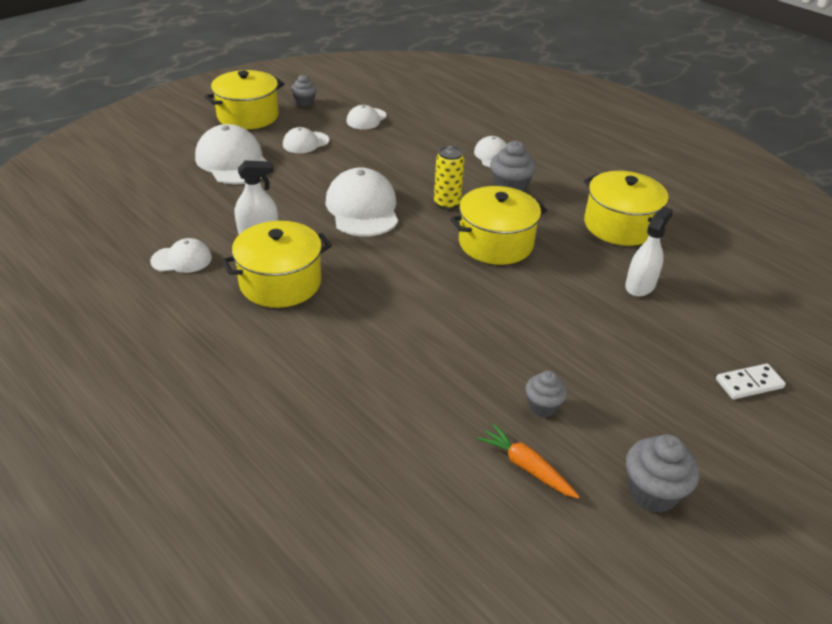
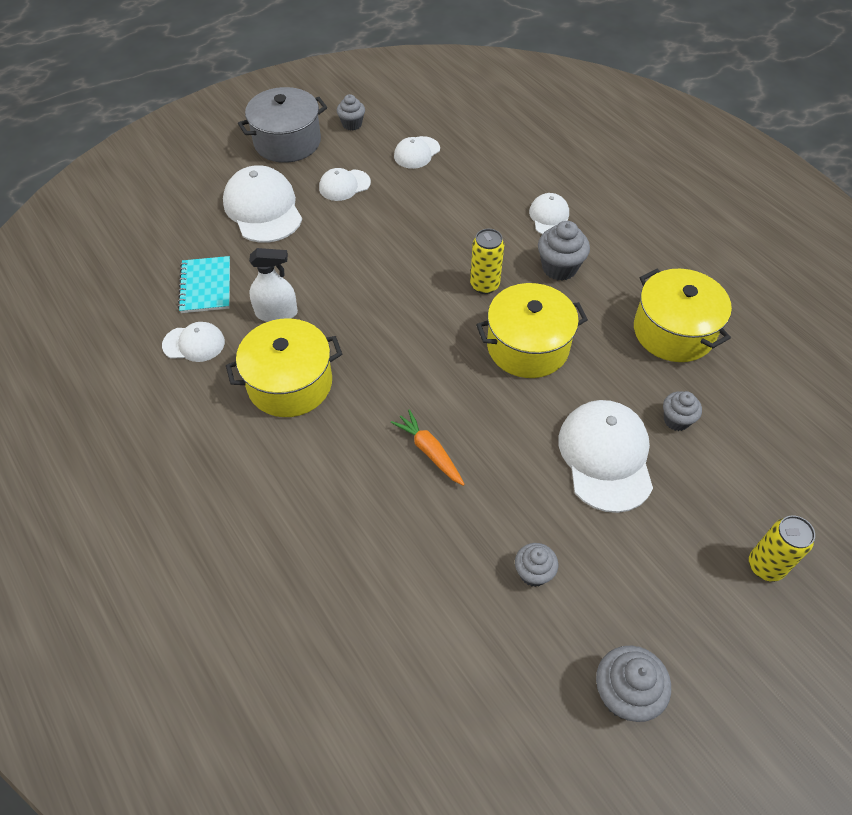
camera: 10 degrees right, 15 degrees up
yellow pot [204,70,284,130] -> grey pot [238,87,327,163]
white cap [326,168,398,236] -> white cap moved to [558,400,653,513]
orange carrot [477,423,580,499] -> orange carrot moved to [391,409,465,486]
white spray bottle [625,206,673,297] -> grey cupcake [663,391,702,431]
white domino [716,364,786,399] -> yellow can [749,516,815,582]
none -> turquoise notebook [178,256,230,313]

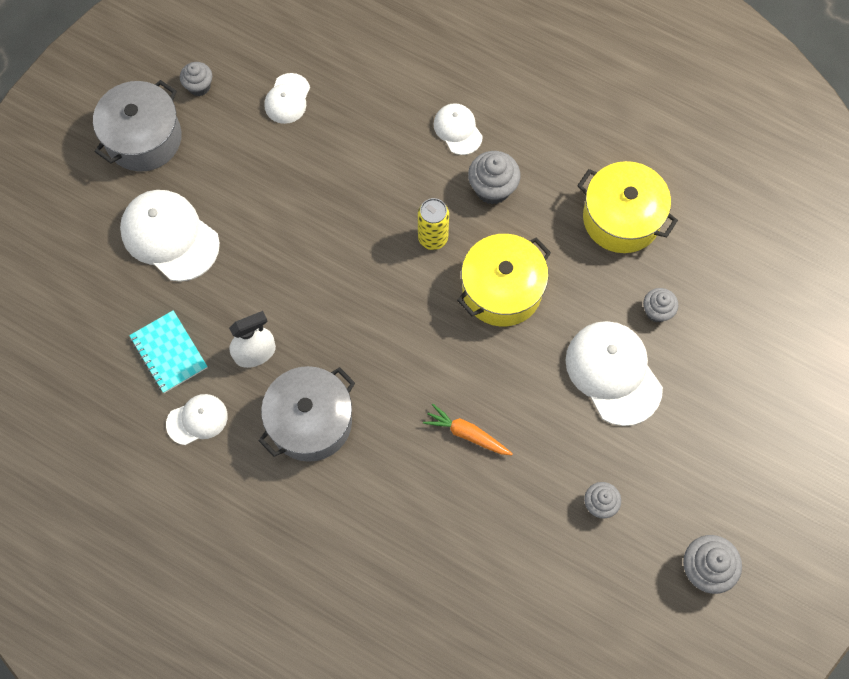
camera: 25 degrees left, 15 degrees up
yellow pot [226,318,342,417] -> grey pot [259,366,355,462]
white cap [319,168,371,201] -> none
yellow can [749,516,815,582] -> none

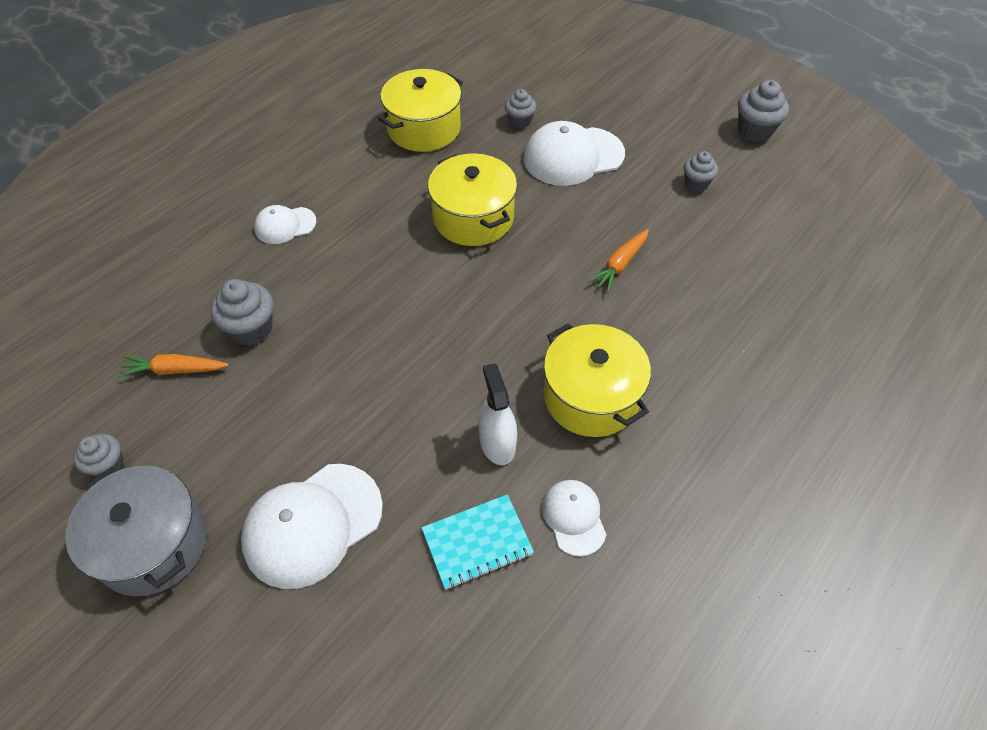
camera: 80 degrees left, 15 degrees down
grey pot [259,366,355,462] -> yellow pot [544,323,651,437]
white cap [264,73,310,124] -> orange carrot [118,354,229,377]
yellow can [418,198,449,250] -> none
grey cupcake [468,151,521,204] -> grey cupcake moved to [210,279,274,346]

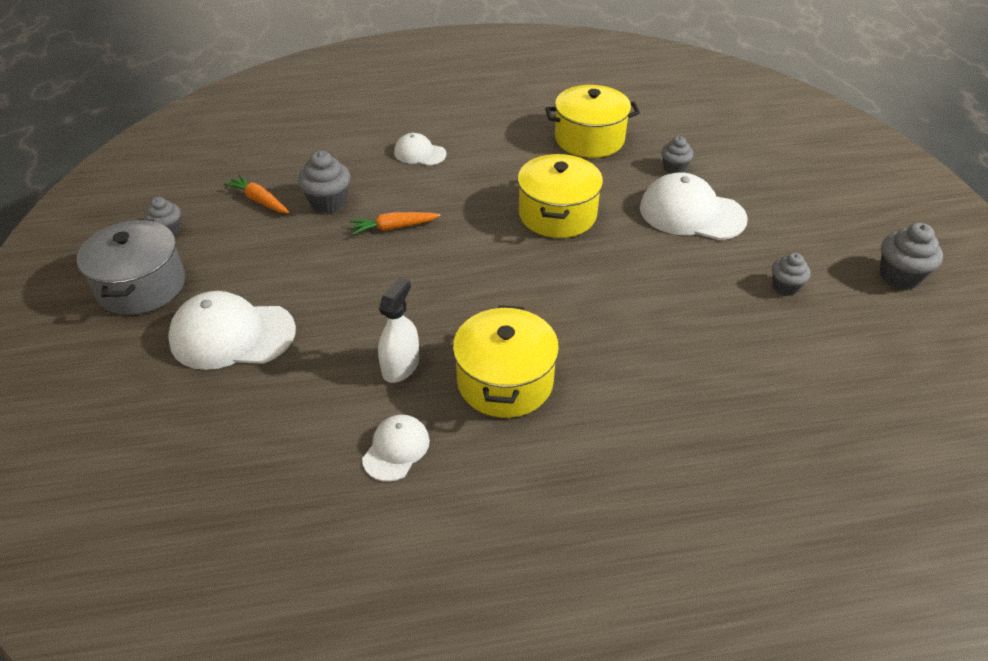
camera: 40 degrees right, 10 degrees down
turquoise notebook [422,494,534,590] -> none
orange carrot [588,229,649,293] -> orange carrot moved to [350,212,441,235]

